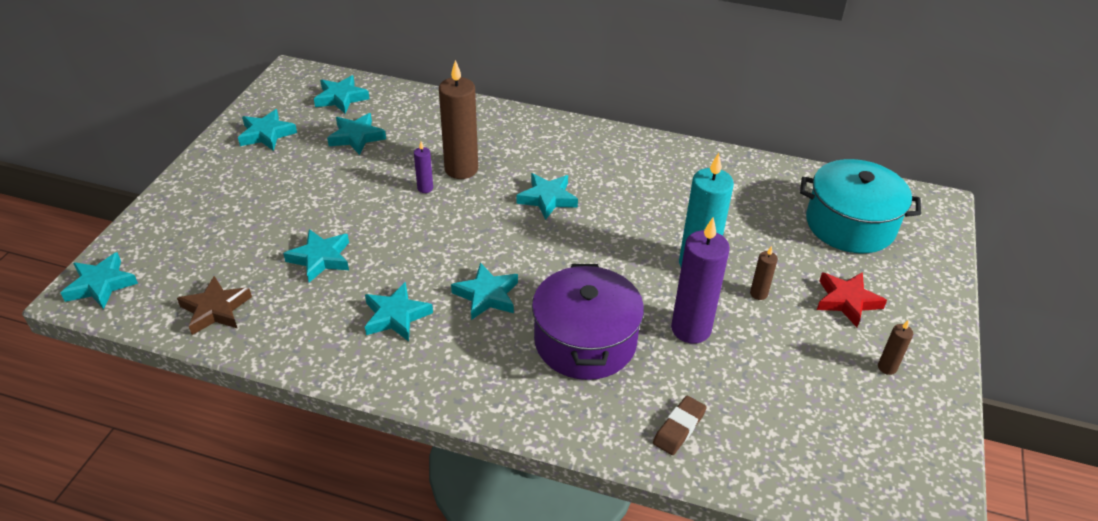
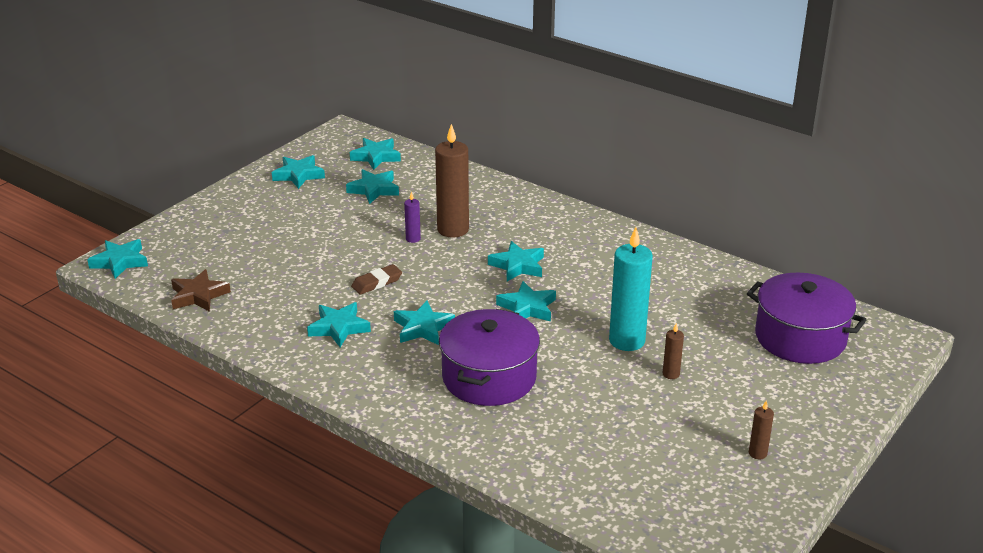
camera: 20 degrees right, 10 degrees down
turquoise star [283,229,349,283] -> turquoise star moved to [496,281,556,322]
brown eraser [653,396,707,455] -> brown eraser moved to [351,264,402,295]
purple candle [671,217,730,344] -> none
turquoise pot [800,159,921,253] -> purple pot [747,273,866,364]
red star [817,272,887,327] -> none

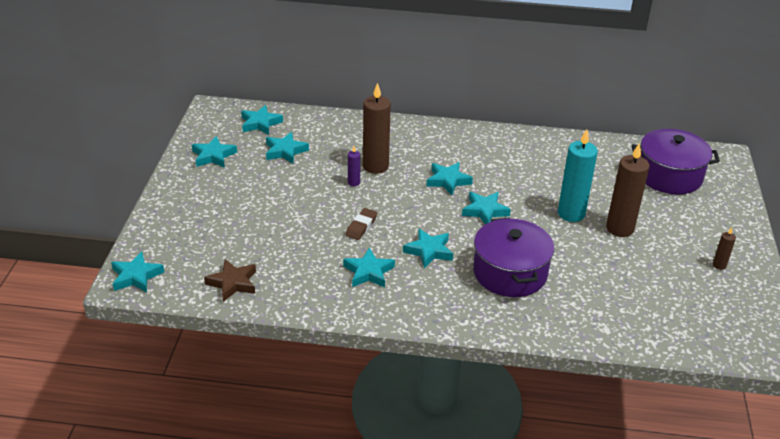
camera: 30 degrees left, 5 degrees up
brown candle [663,323,684,379] -> brown candle [606,143,650,237], size x2.18

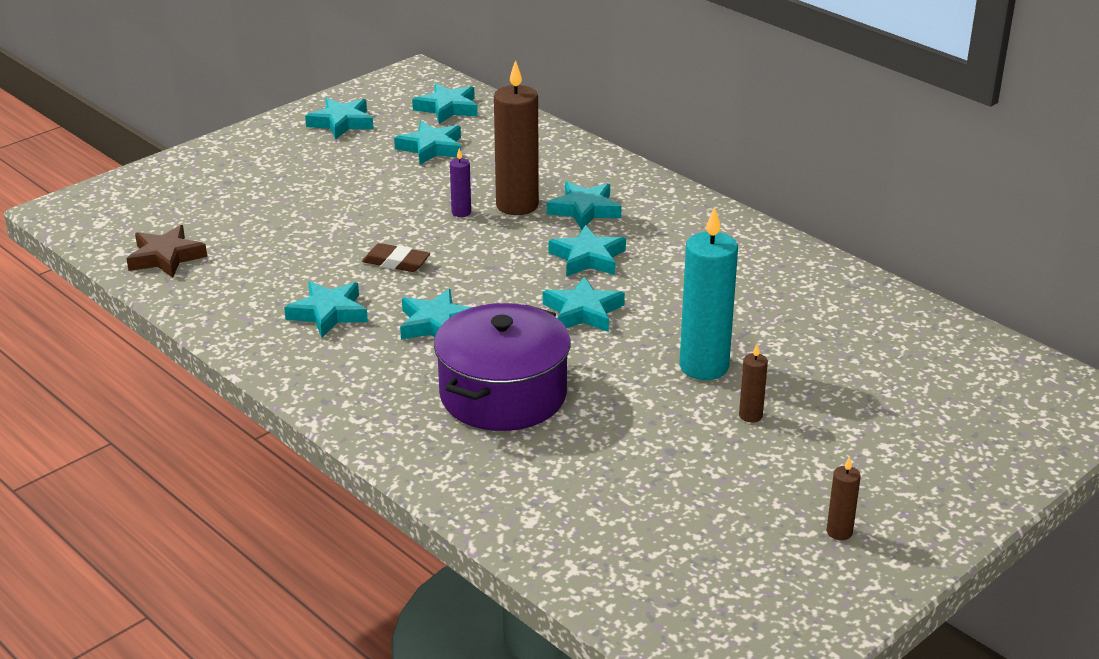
camera: 40 degrees right, 5 degrees down
turquoise star [111,251,164,293] -> turquoise star moved to [547,181,622,230]
brown eraser [345,208,377,240] -> brown eraser turned 45 degrees clockwise [362,243,430,272]
brown candle [606,143,650,237] -> brown candle [739,344,768,423], size x0.46
purple pot [632,129,720,194] -> none

